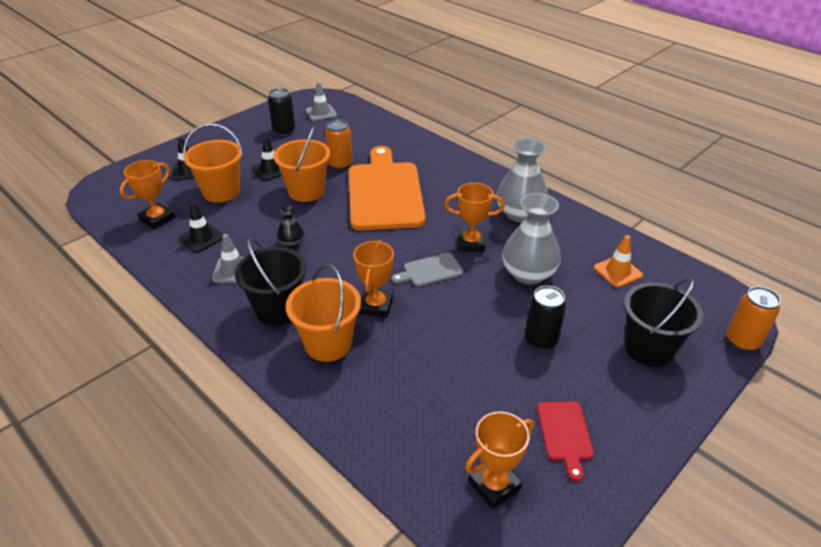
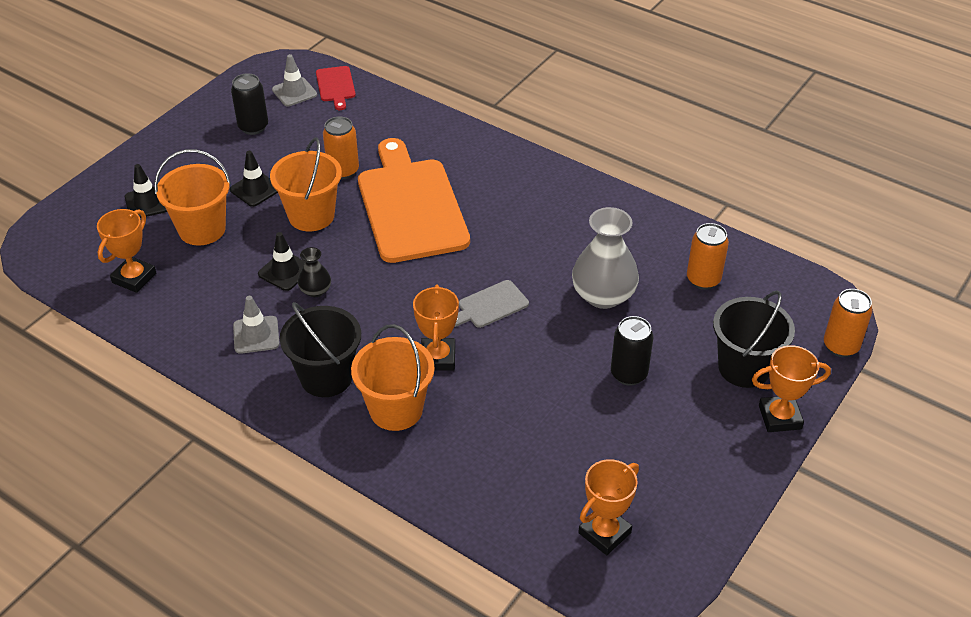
camera: 10 degrees left, 5 degrees up
black traffic cone [179,202,223,253] -> black traffic cone moved to [258,232,306,291]
orange trophy [444,183,505,252] -> orange trophy moved to [752,345,831,432]
grey vase [496,138,548,223] -> none
red cutting board [537,401,594,482] -> red cutting board moved to [316,66,356,110]
orange traffic cone [594,235,643,288] -> orange can [687,223,729,290]

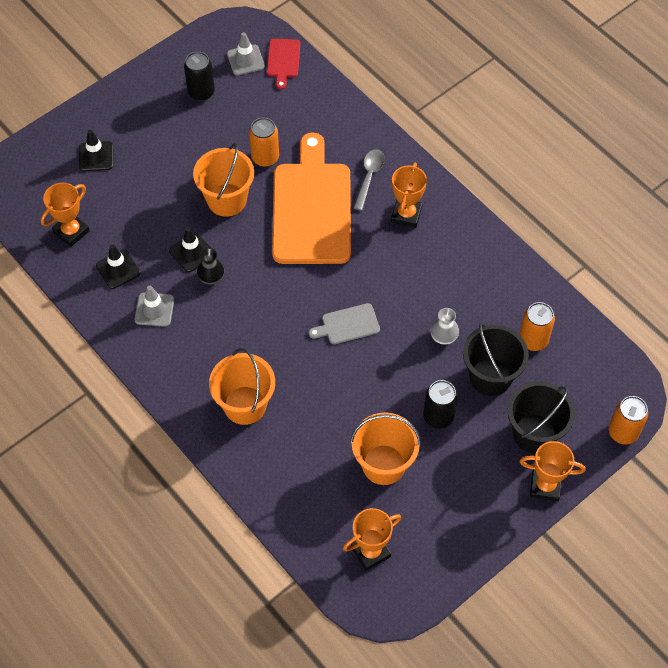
camera: 15 degrees right, 15 degrees up
orange bucket [154,149,231,245] -> orange bucket moved to [350,412,421,485]
black traffic cone [230,151,278,207] -> black traffic cone moved to [96,244,140,289]
black bucket [280,302,361,397] -> black bucket moved to [463,323,529,396]
orange trophy [413,285,459,370] -> orange trophy moved to [391,163,427,228]
grey vase [572,207,639,309] -> grey vase [431,308,459,345], size x0.51
none -> grey spoon [354,149,385,211]

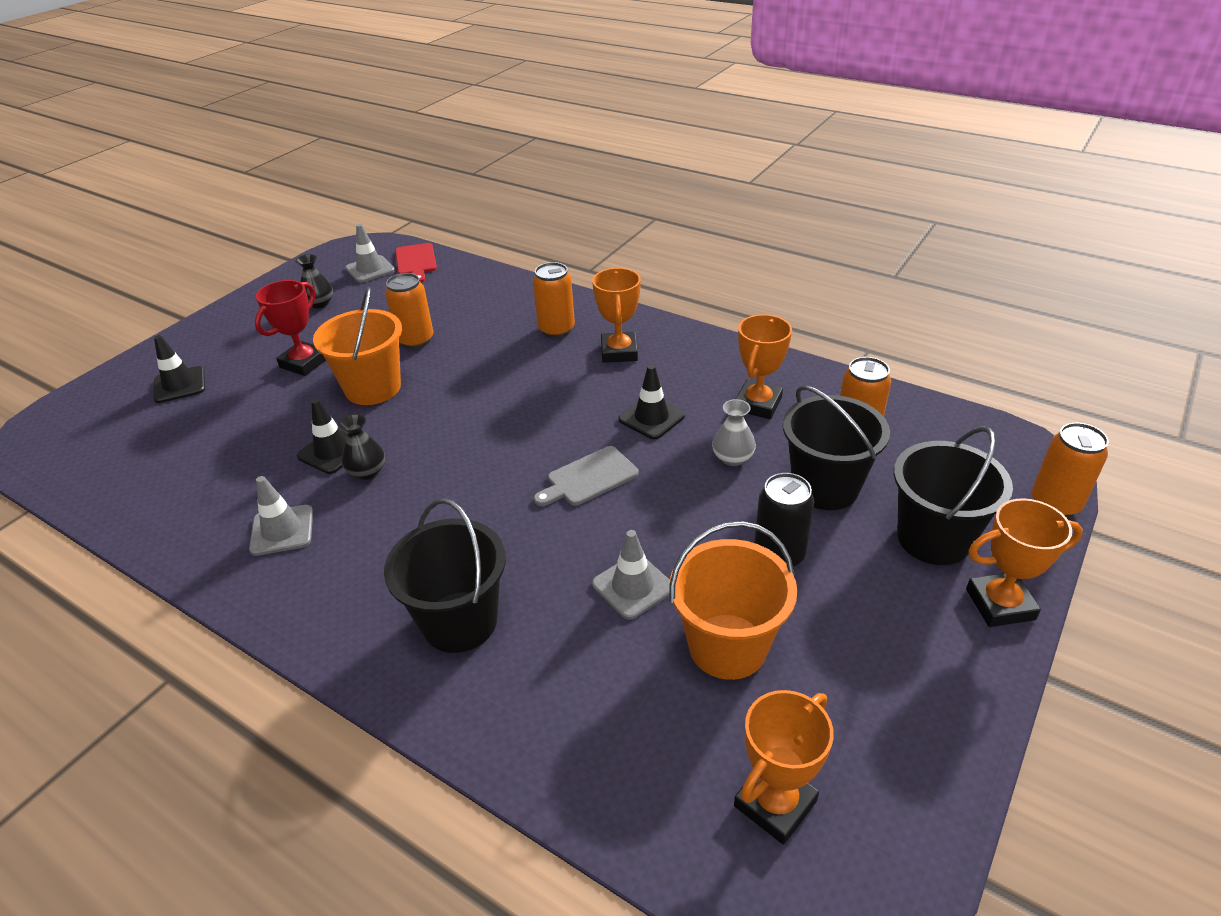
camera: 15 degrees left, 20 degrees down
orange trophy [41,183,90,247] -> orange trophy moved to [736,314,792,419]
black traffic cone [96,244,140,289] -> black traffic cone moved to [618,365,685,439]
black can [184,52,215,101] -> black vase [295,254,333,309]
orange bucket [209,348,275,425] -> black bucket [384,498,506,653]
orange cutting board [272,132,351,264] -> none
grey spoon [354,149,385,211] -> orange can [533,262,575,338]
none -> red trophy [254,280,326,376]
none -> grey traffic cone [592,530,670,620]

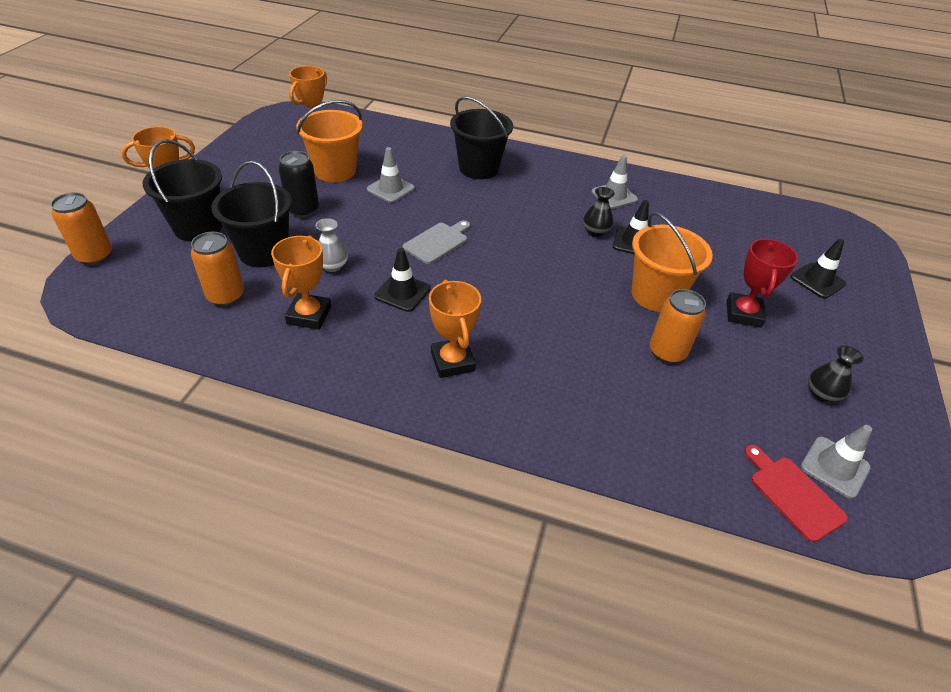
camera: 160 degrees right, 5 degrees up
orange can [533,262,575,338] -> none

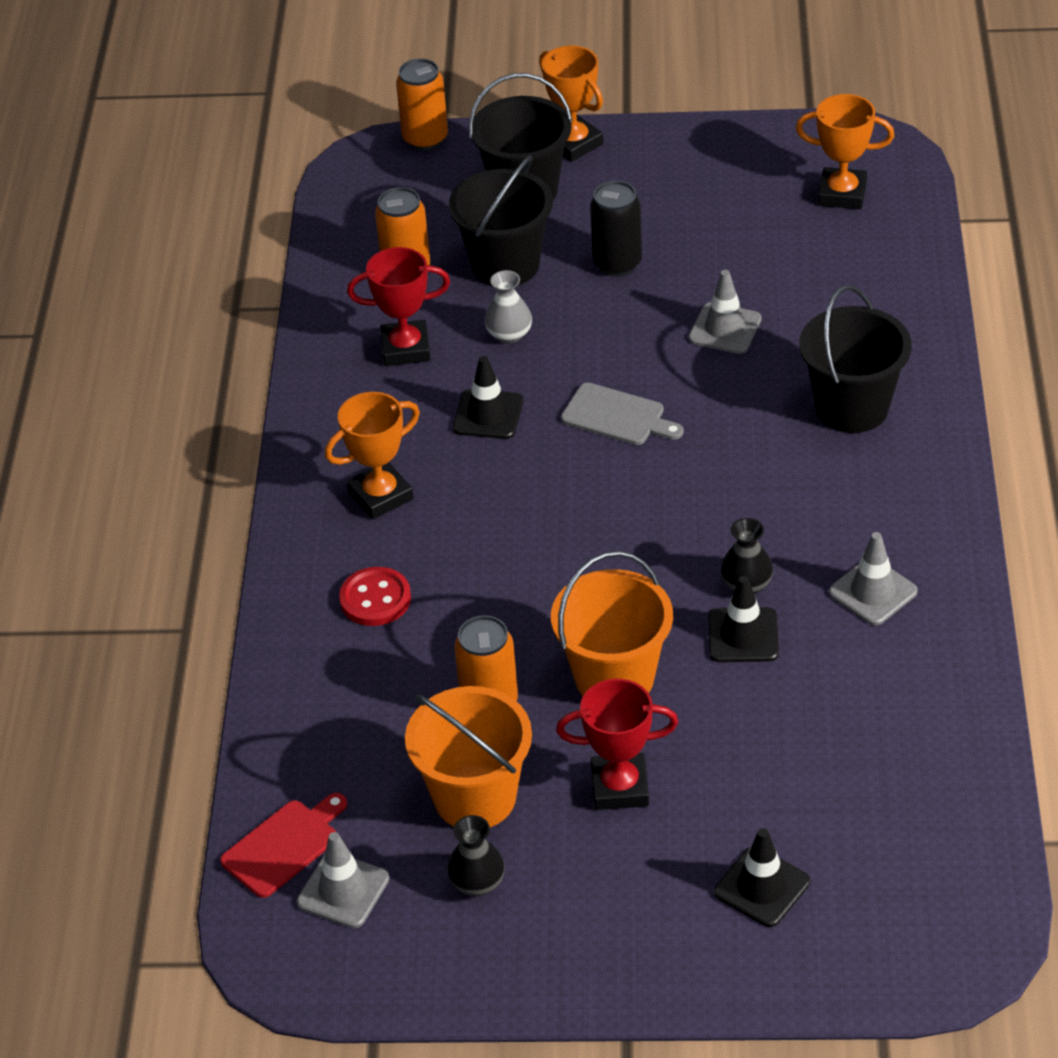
camera: 80 degrees right, 0 degrees up
orange trophy [271,235,331,330] -> red trophy [347,247,450,366]
orange bucket [296,100,363,182] -> orange bucket moved to [405,686,532,827]
none -> red button [339,567,411,626]

